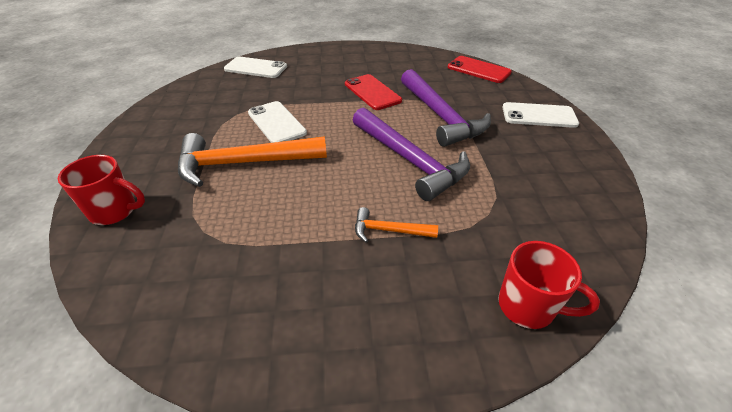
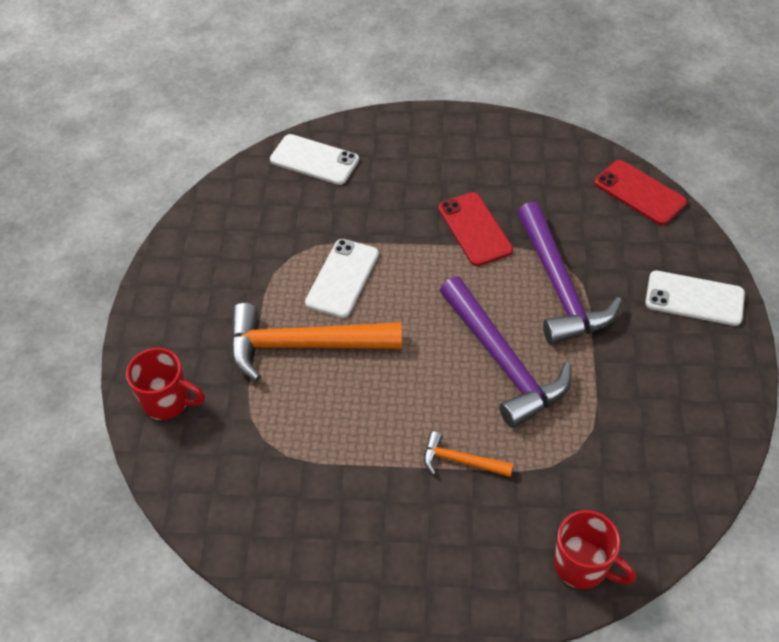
camera: 10 degrees right, 10 degrees up
white phone [248,101,307,143] -> white phone turned 45 degrees clockwise [305,239,379,318]

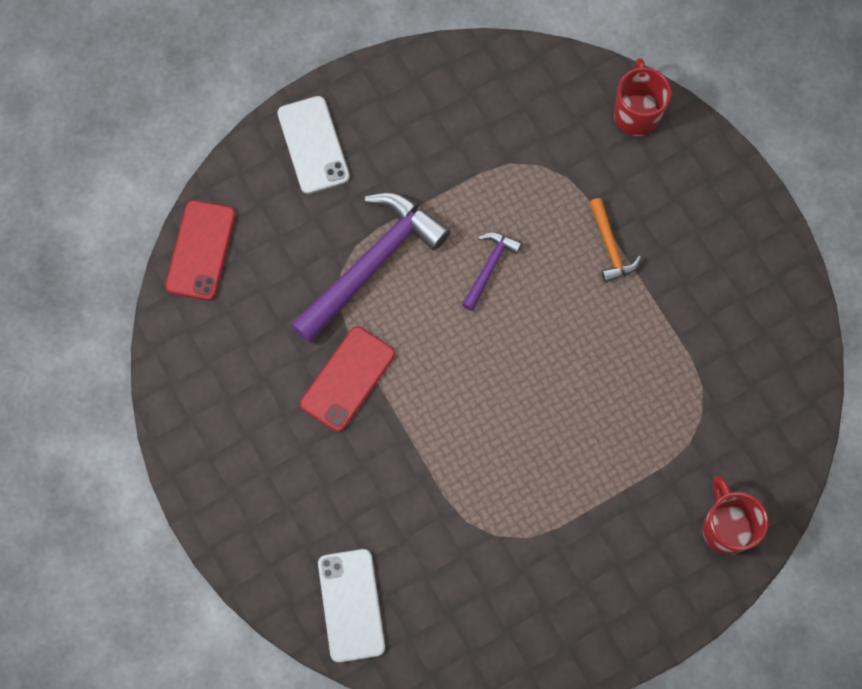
camera: 125 degrees left, 20 degrees up
orange hammer [230,303,402,381] -> none
white phone [305,239,379,318] -> none
purple hammer [440,276,572,428] -> purple hammer [462,232,522,311], size x0.48

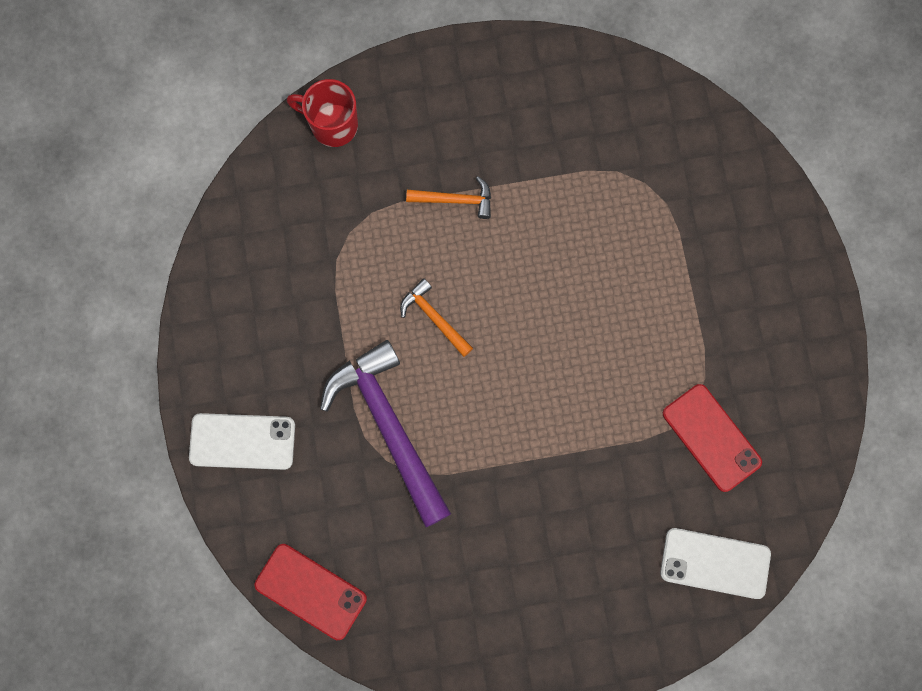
camera: 70 degrees left, 5 degrees up
red phone [300,327,395,432] -> red phone moved to [663,384,762,492]
purple hammer [462,232,522,311] -> orange hammer [400,278,473,357]
red mug [703,476,768,555] -> none

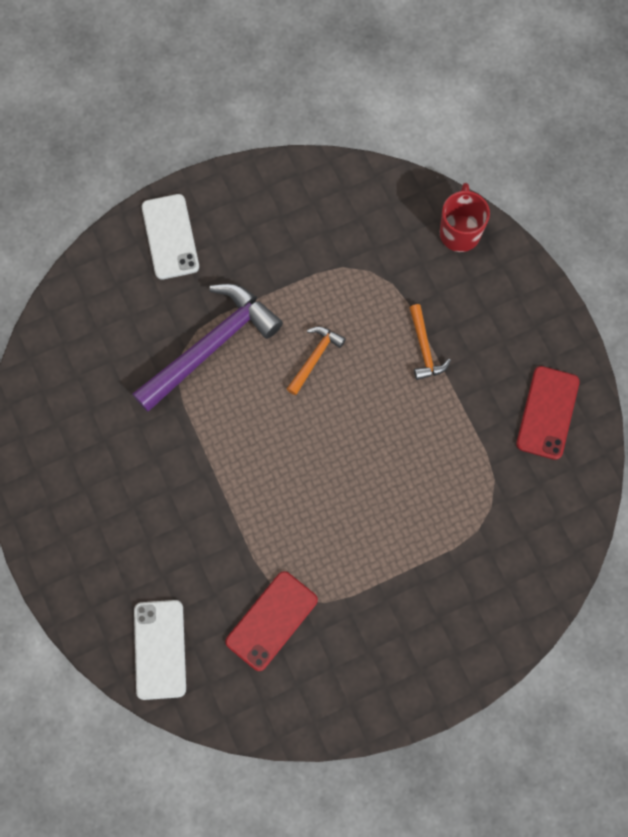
camera: 75 degrees right, 5 degrees down
red phone [255,544,367,640] -> red phone moved to [516,366,580,460]

